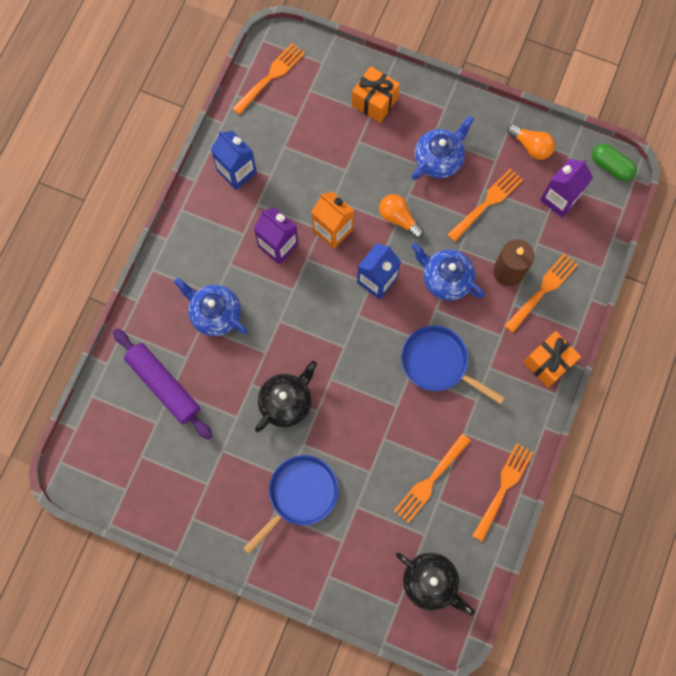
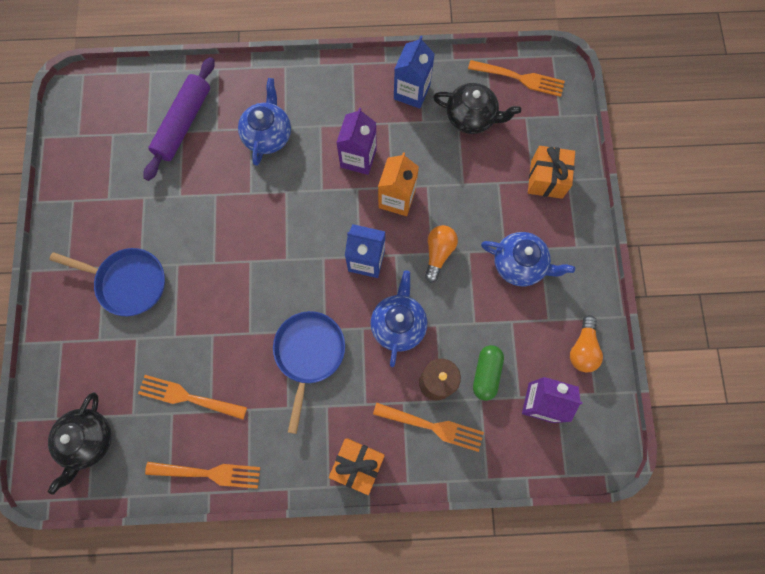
camera: 65 degrees right, 0 degrees up
black teapot [255,361,317,432] -> black teapot moved to [433,83,521,134]
orange fork [447,169,523,242] -> none
green capsule [592,144,637,181] -> green capsule moved to [473,345,504,401]

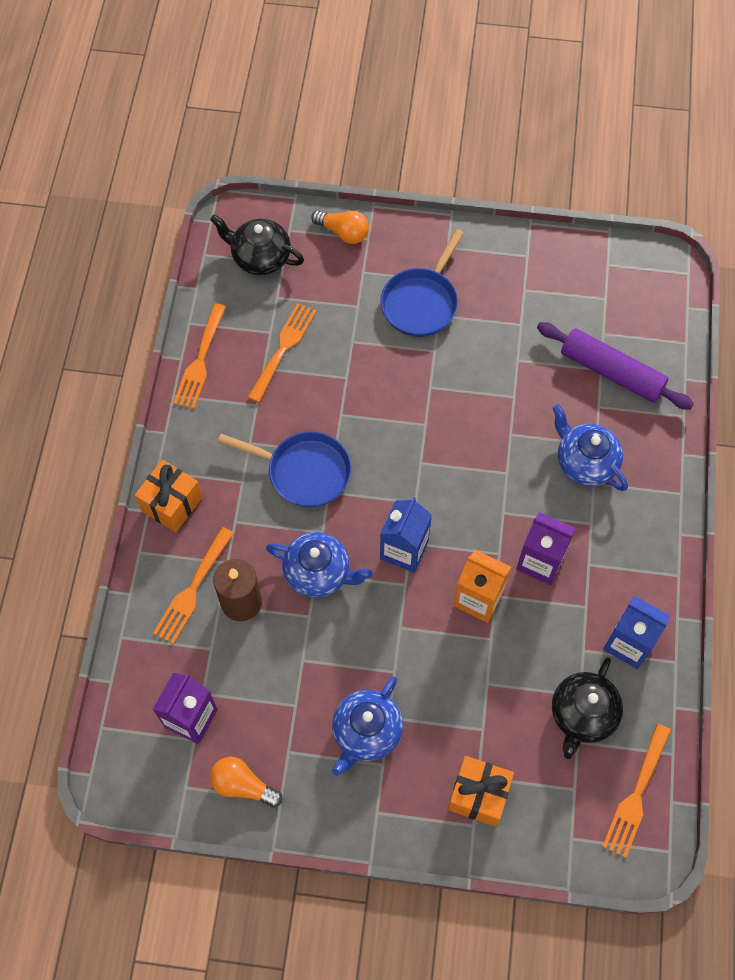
camera: 100 degrees right, 10 degrees down
blue teapot [238,78,291,166] -> blue teapot turned 150 degrees counterclockwise [553,404,628,491]
orange light bulb [425,225,458,283] -> orange light bulb moved to [311,210,369,244]
green capsule [473,345,504,401] -> none

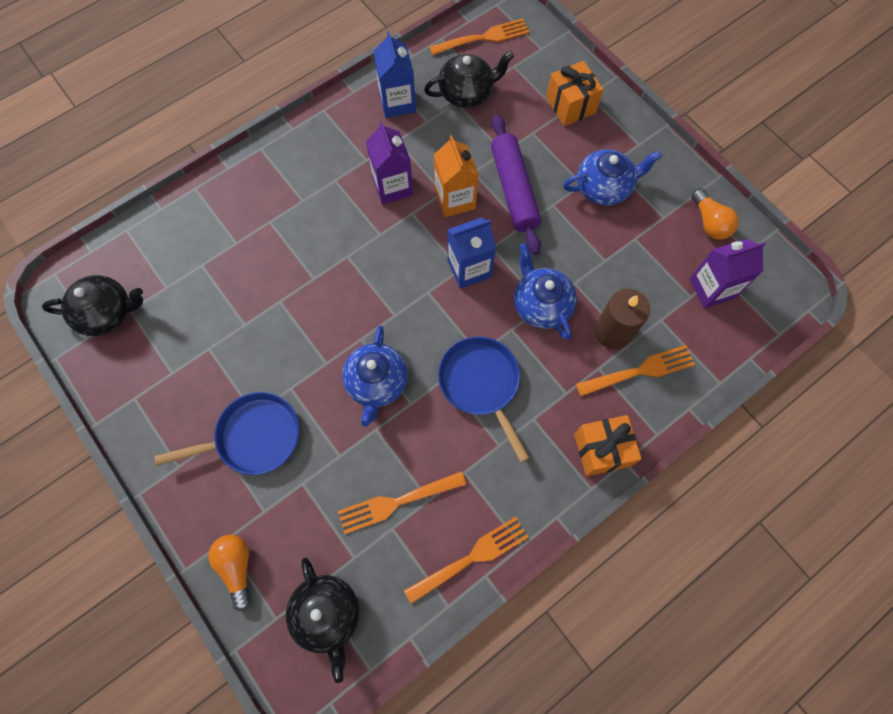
camera: 135 degrees left, 5 degrees up
purple rolling pin [537,322,694,410] -> purple rolling pin moved to [491,115,541,255]
blue teapot [553,404,628,491] -> blue teapot moved to [342,326,408,427]
none -> black teapot [42,275,143,336]

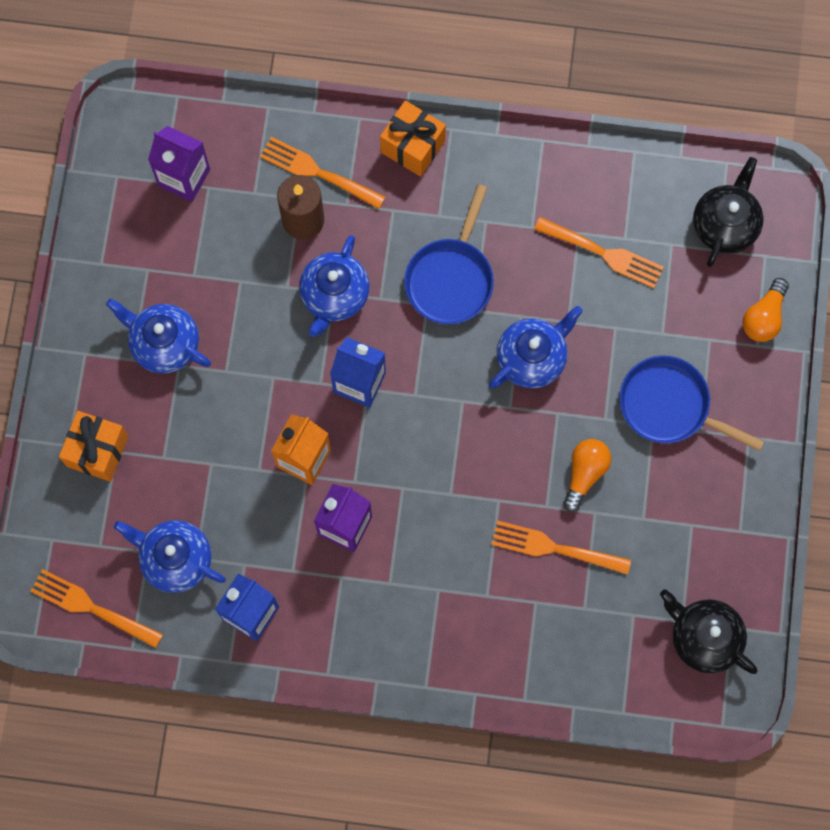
camera: 135 degrees left, 5 degrees up
orange fork [404,517,529,604] -> orange fork moved to [491,520,631,575]
black teapot [424,51,514,108] -> blue teapot [114,520,226,593]
purple rolling pin [491,115,541,255] -> none
orange light bulb [691,188,739,240] -> orange light bulb moved to [563,439,611,512]

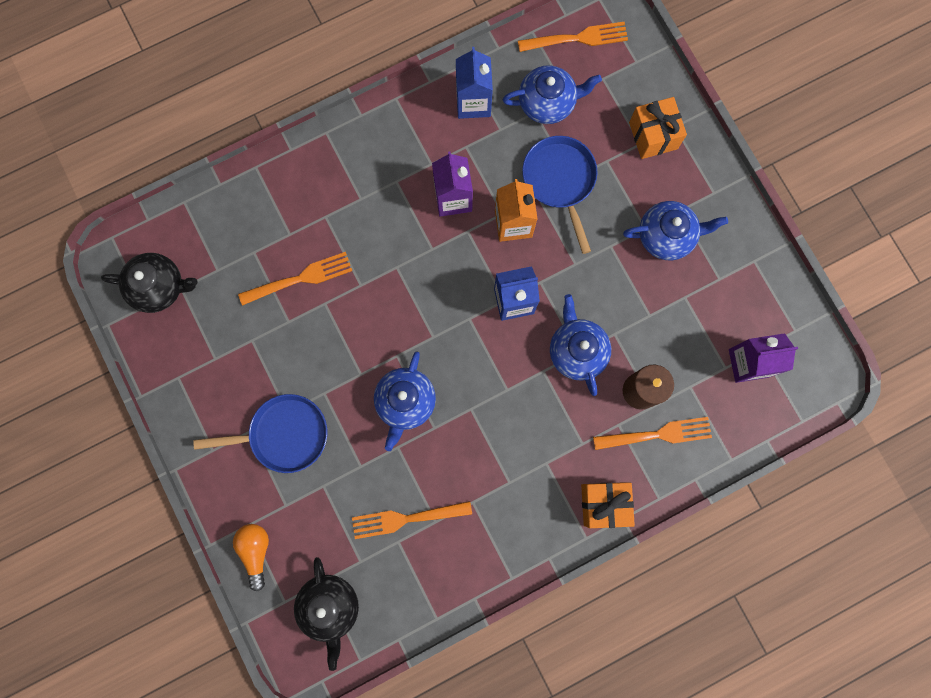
camera: 145 degrees right, 5 degrees up
blue pan [404,184,494,324] -> blue pan moved to [522,136,597,254]
orange light bulb [563,439,611,512] -> none

